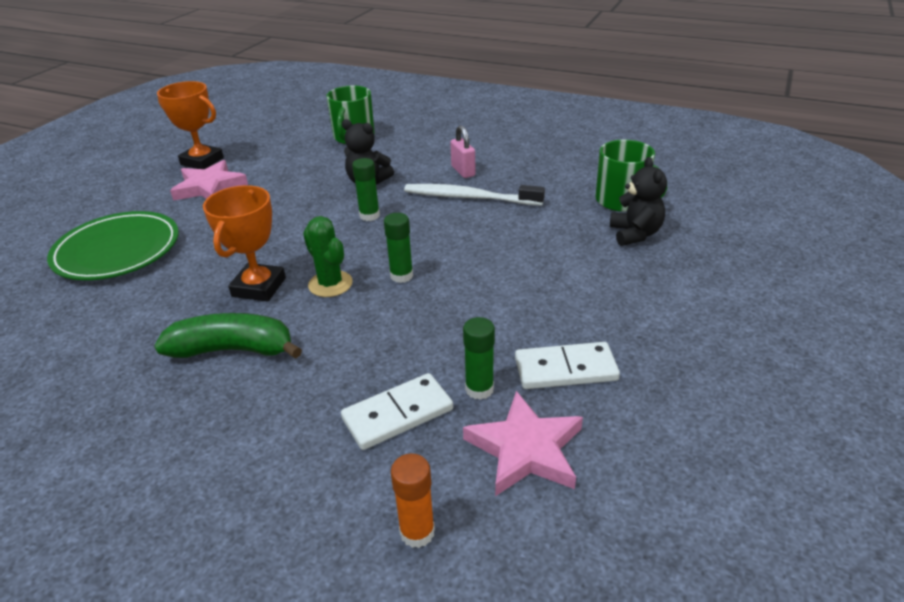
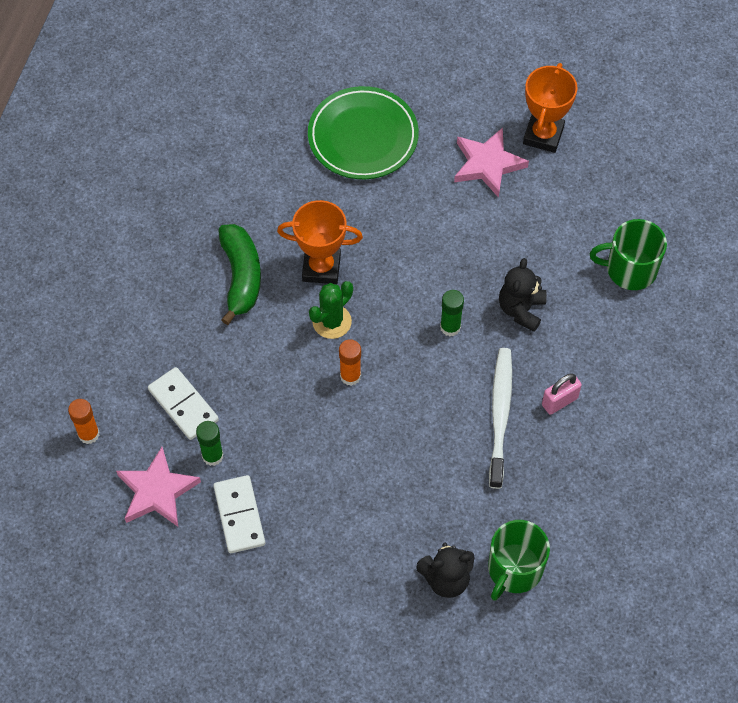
camera: 80 degrees right, 25 degrees up
green glue stick [384,213,413,283] -> orange glue stick [339,339,361,386]

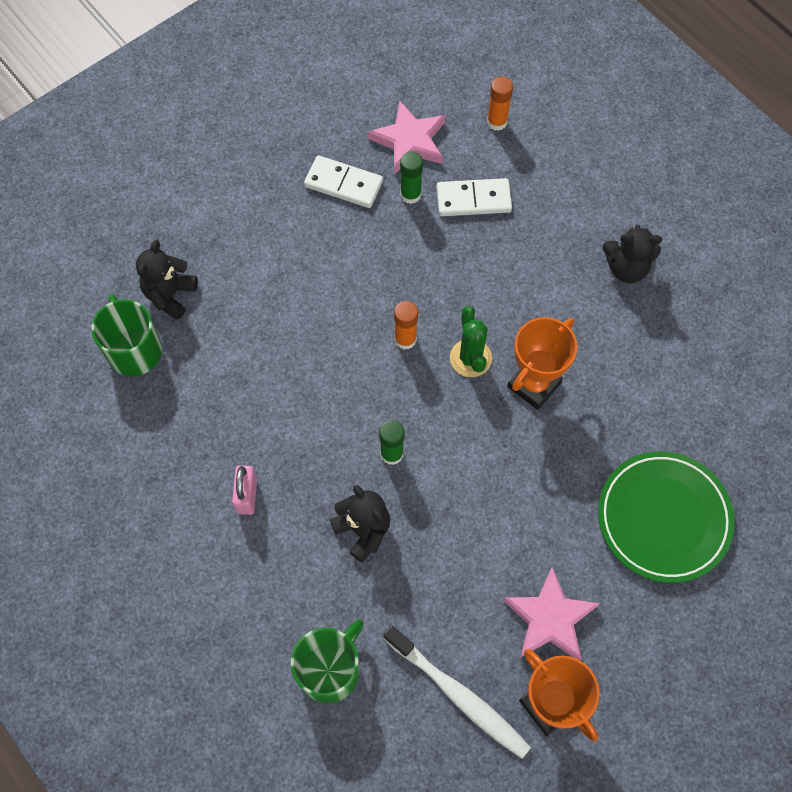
camera: 125 degrees right, 5 degrees up
green banana [218,224,261,325] -> none
white toothbrush [489,348,512,489] -> white toothbrush moved to [383,625,531,759]
none -> black teddy bear [602,225,662,283]

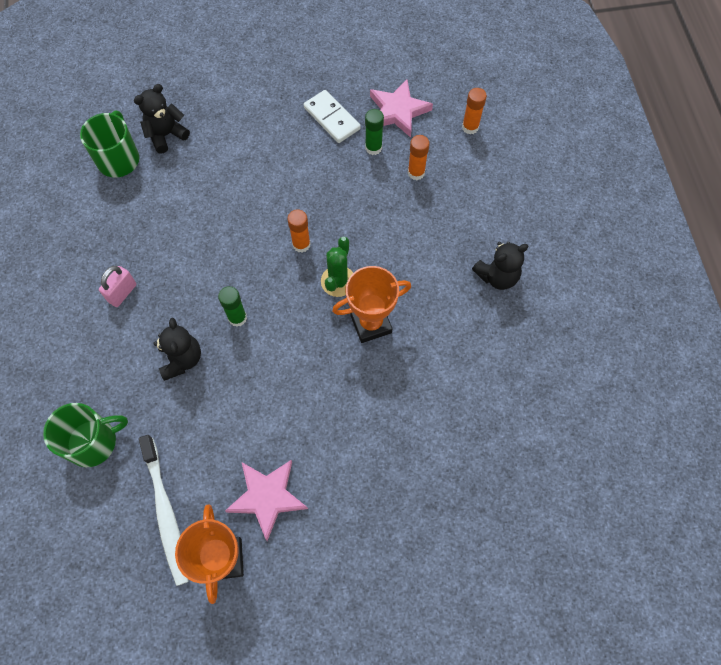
camera: 30 degrees right, 0 degrees up
white domino [436,178,512,216] -> orange glue stick [408,135,429,180]
green plate [598,451,735,583] -> none
black teddy bear [602,225,662,283] -> black teddy bear turned 60 degrees counterclockwise [472,242,528,290]

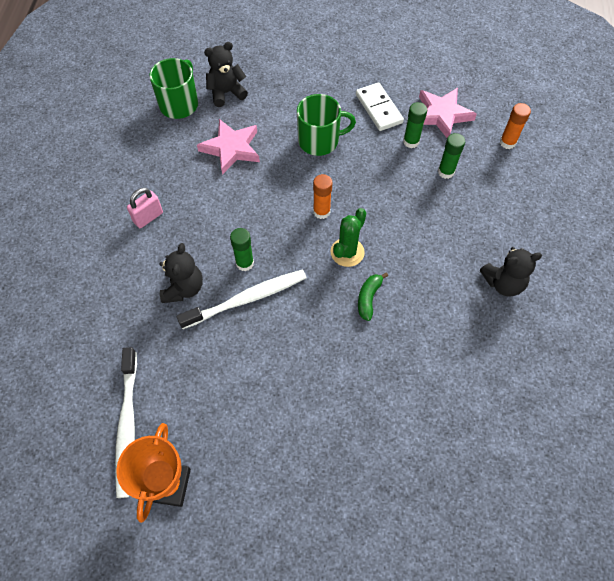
camera: 15 degrees right, 5 degrees down
green mug [43,403,128,467] -> green mug moved to [297,94,356,156]
pink star [225,460,308,541] -> pink star moved to [197,119,260,175]
orange trophy [332,266,411,343] -> green banana [358,272,388,321]
orange glue stick [408,135,429,180] -> green glue stick [438,133,465,179]
none -> white toothbrush [177,270,306,329]

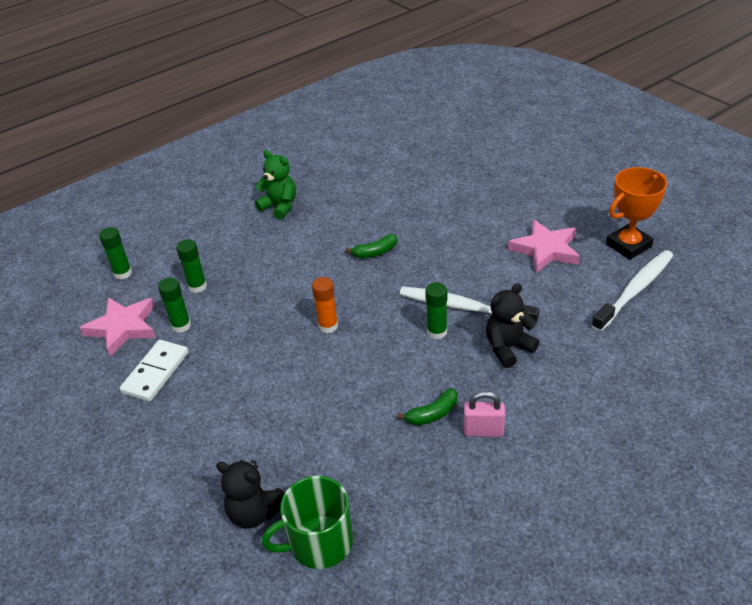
camera: 130 degrees left, 20 degrees down
pink star [197,119,260,175] -> pink star moved to [508,220,580,273]
green mug [297,94,356,156] -> none
green cactus [331,208,366,267] -> none
black teddy bear [480,247,542,297] -> green teddy bear [255,150,296,219]
orange glue stick [500,103,531,149] -> green glue stick [99,227,132,280]
none -> green banana [397,388,458,426]

